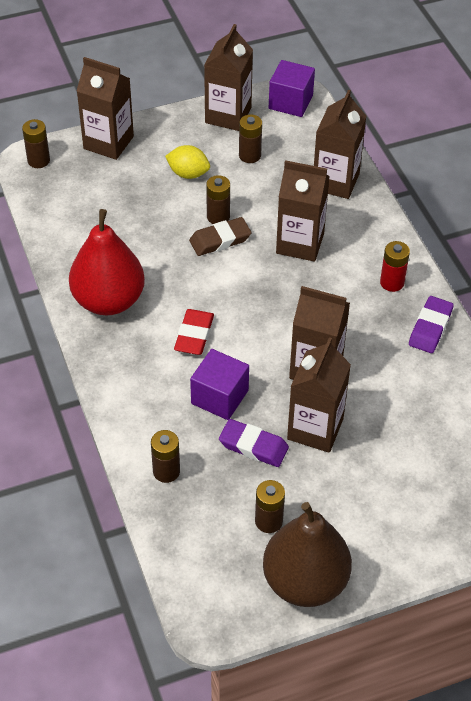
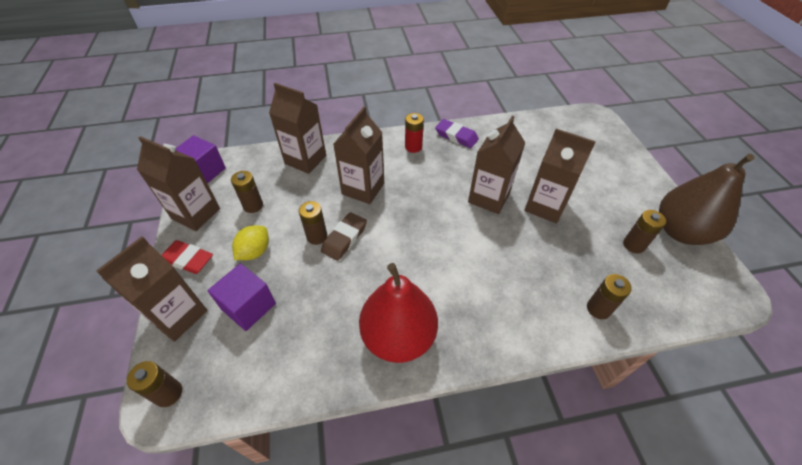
camera: 80 degrees left, 0 degrees up
red eraser [174,309,214,355] -> red eraser moved to [162,240,213,274]
brown eraser [189,217,251,256] -> brown eraser turned 45 degrees clockwise [321,212,367,261]
purple cube [190,349,249,420] -> purple cube moved to [207,263,276,331]
purple eraser [219,419,289,467] -> none

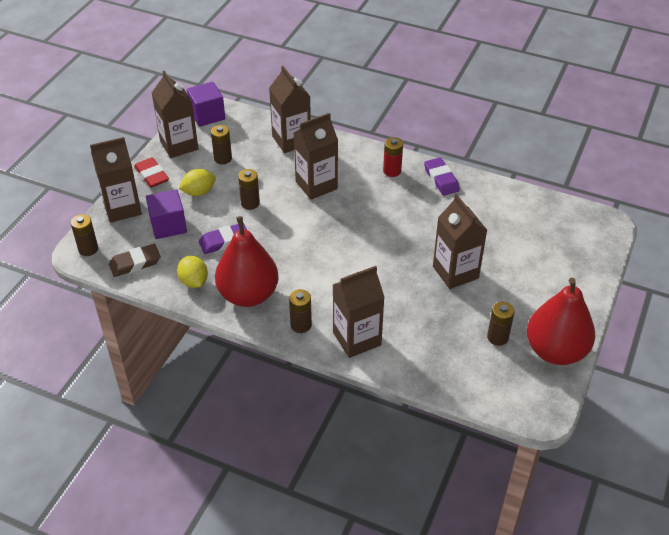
camera: 35 degrees right, 5 degrees down
brown eraser [321,212,367,261] -> brown eraser moved to [109,244,160,277]
brown carton [468,116,525,214] -> brown carton moved to [332,266,385,358]
brown battery [587,274,632,319] -> brown battery moved to [289,289,312,333]
brown pear [659,154,755,245] -> red pear [527,278,595,365]
none -> yellow lemon [177,256,208,288]
none -> purple eraser [199,223,247,254]

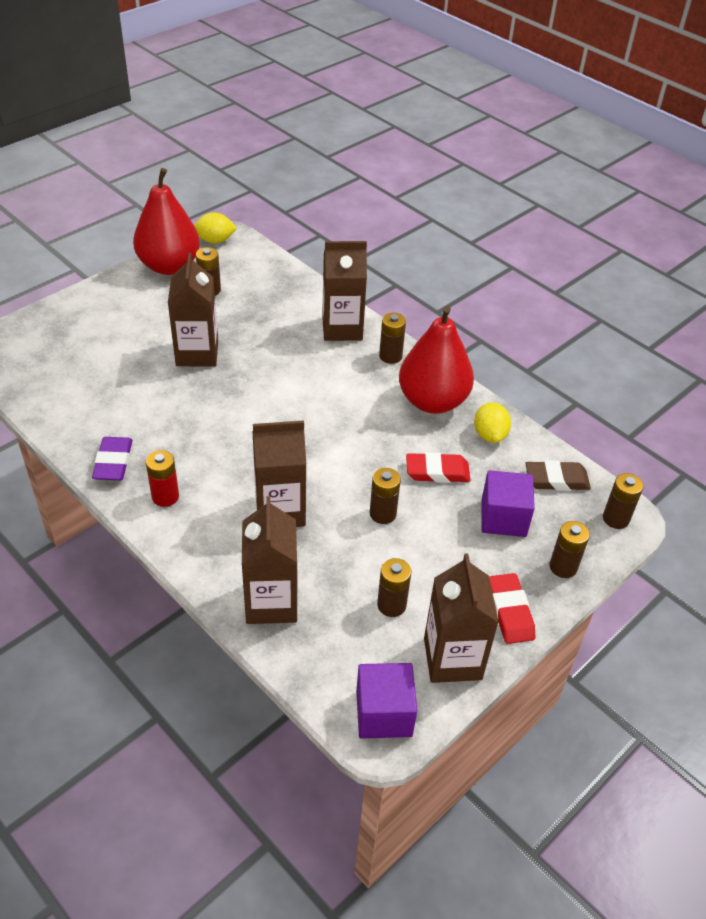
camera: 160 degrees left, 0 degrees up
brown carton [90,137,142,223] -> brown battery [549,521,590,578]
yellow lemon [179,169,216,196] -> yellow lemon moved to [194,212,237,244]
purple eraser [199,223,247,254] -> red eraser [406,452,471,483]

